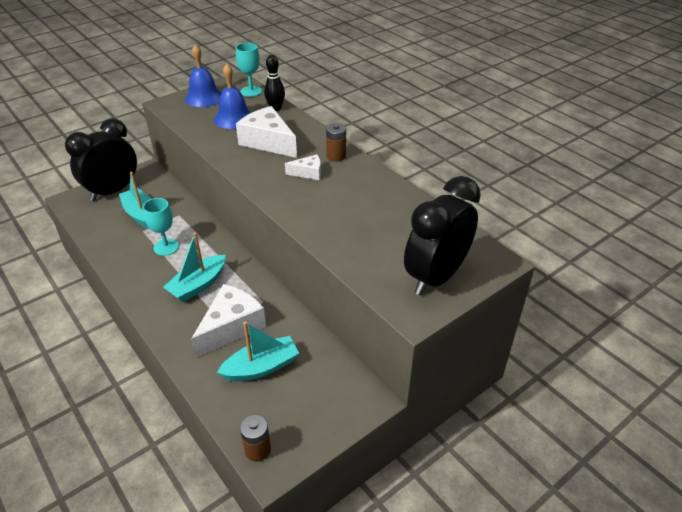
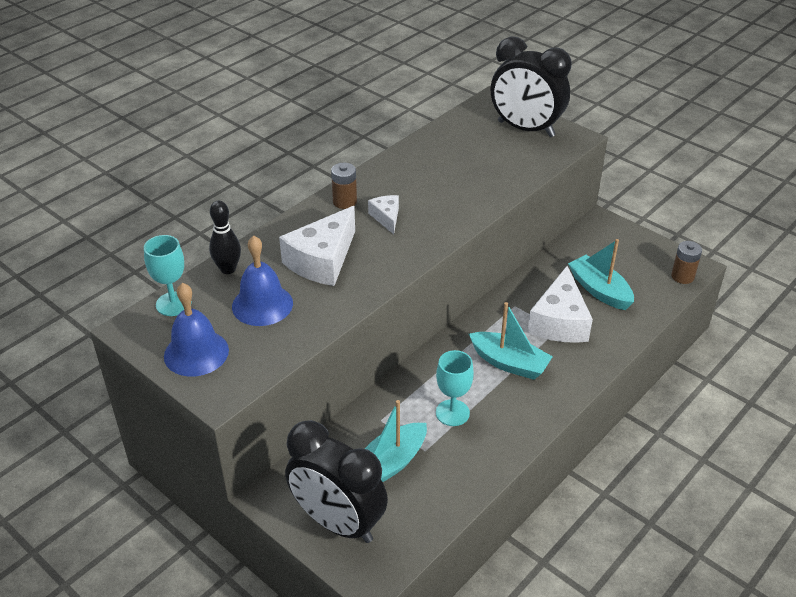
camera: 100 degrees left, 0 degrees up
white cheese [191,284,266,358] -> white cheese turned 105 degrees counterclockwise [527,266,593,343]

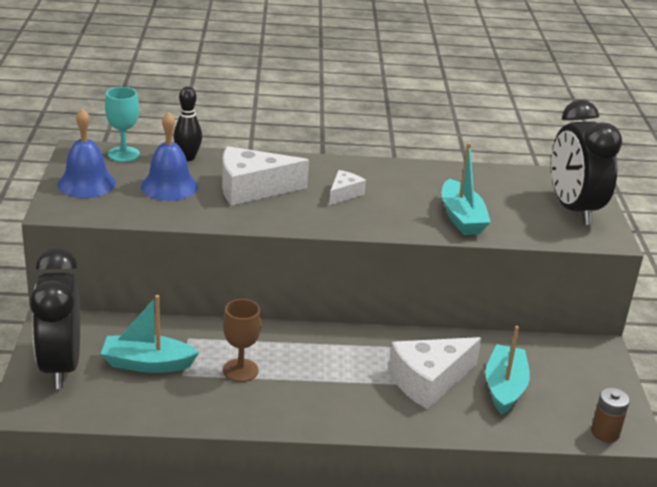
camera: 45 degrees right, 10 degrees down
brown battery [331,163,357,209] -> none
turquoise goblet [436,350,474,426] -> brown goblet [223,299,262,382]
turquoise boat [469,302,553,380] -> turquoise boat moved to [442,142,491,235]

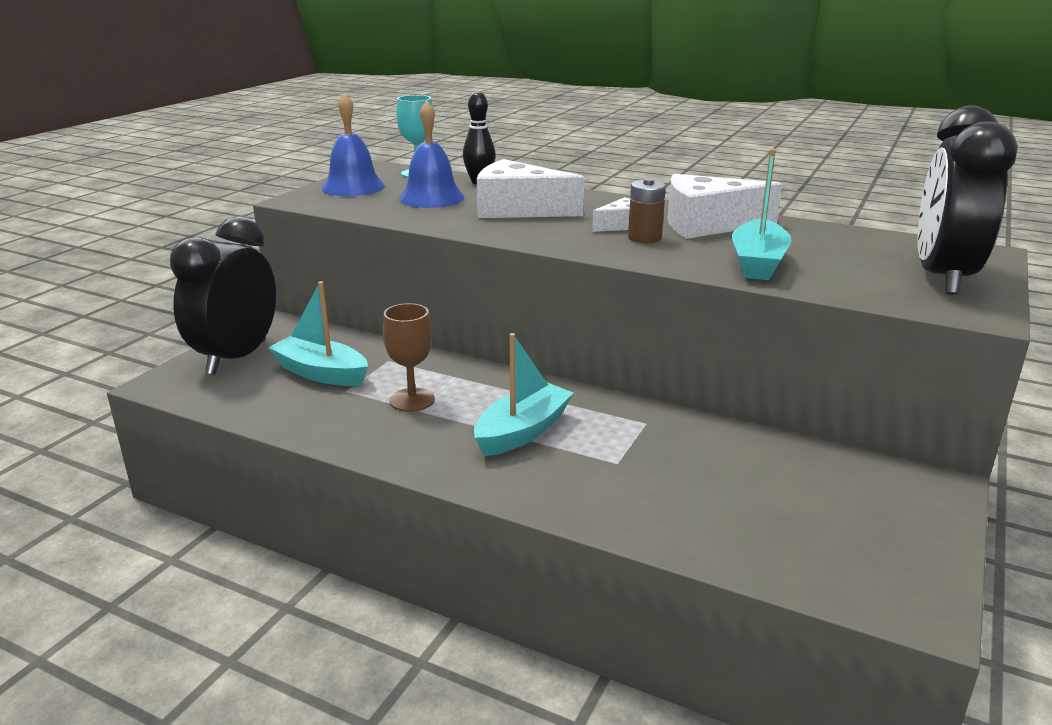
camera: 30 degrees right, 5 degrees down
white cheese [389,337,482,410] -> white cheese moved to [668,174,782,239]
turquoise boat [486,326,530,415] -> turquoise boat moved to [474,333,573,456]
brown battery [591,388,630,443] -> brown battery moved to [628,178,666,243]

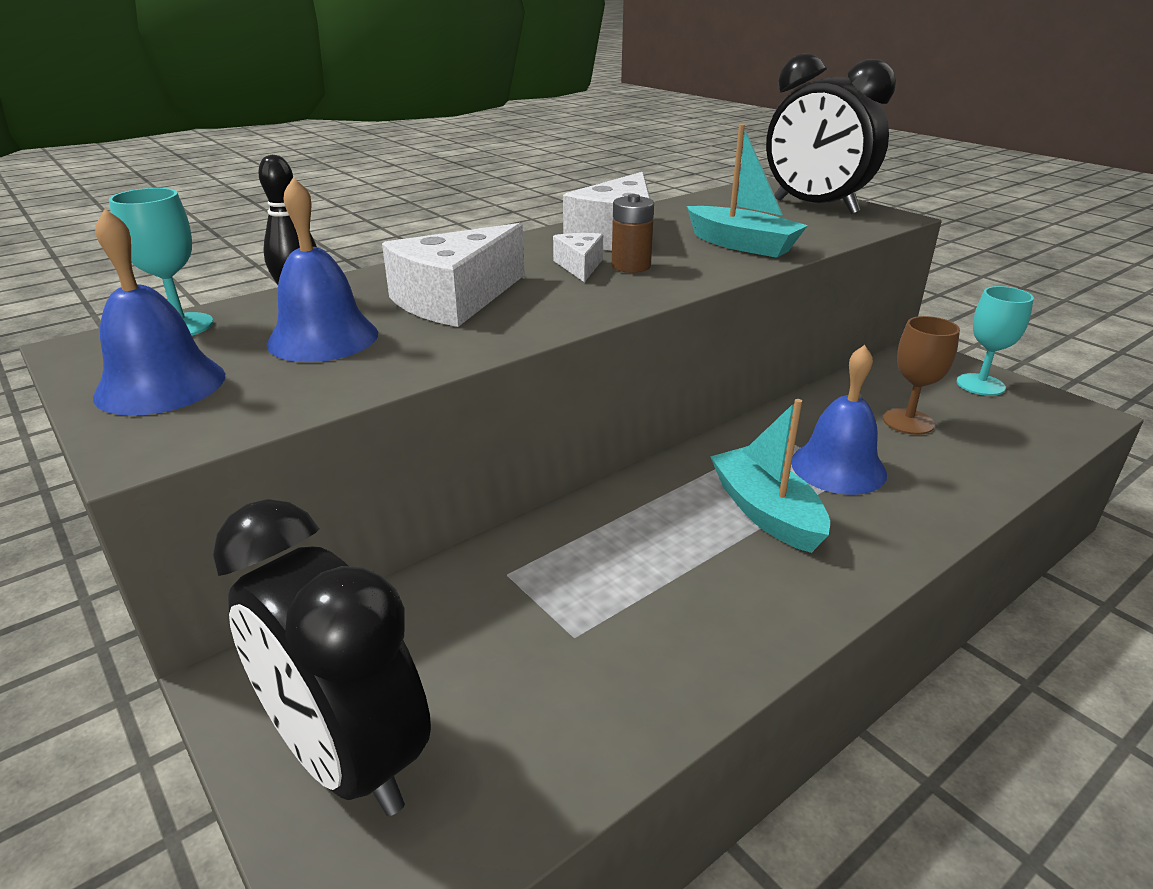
camera: 65 degrees left, 5 degrees up
turquoise boat [268,281,368,386] -> none
brown goblet [383,303,435,412] -> brown goblet moved to [883,316,960,435]
none -> blue bell [791,345,887,495]
none -> turquoise goblet [956,286,1034,396]

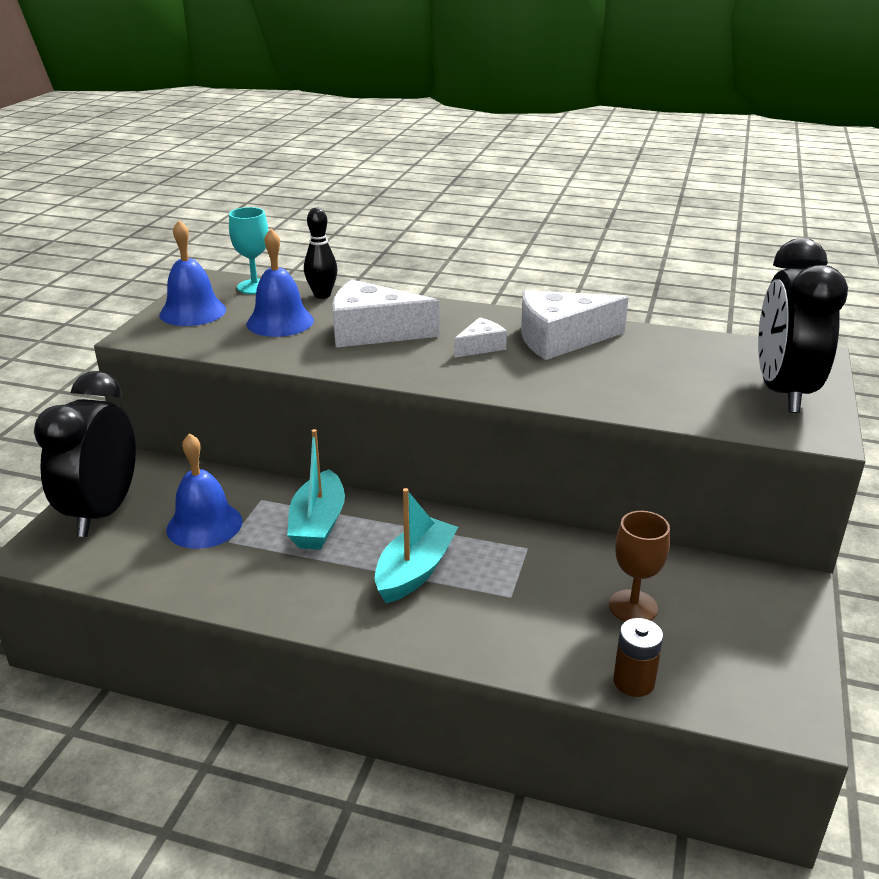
camera: 55 degrees right, 0 degrees up
brown battery [612,194,654,273] -> brown battery moved to [613,618,663,697]
turquoise boat [687,124,808,258] -> turquoise boat moved to [287,429,345,550]
blue bell [791,345,887,495] -> blue bell moved to [167,433,243,549]
turquoise goblet [956,286,1034,396] -> none

